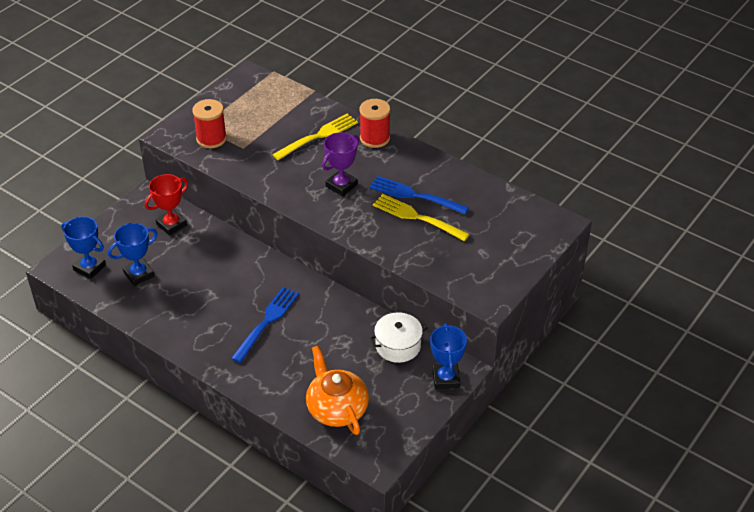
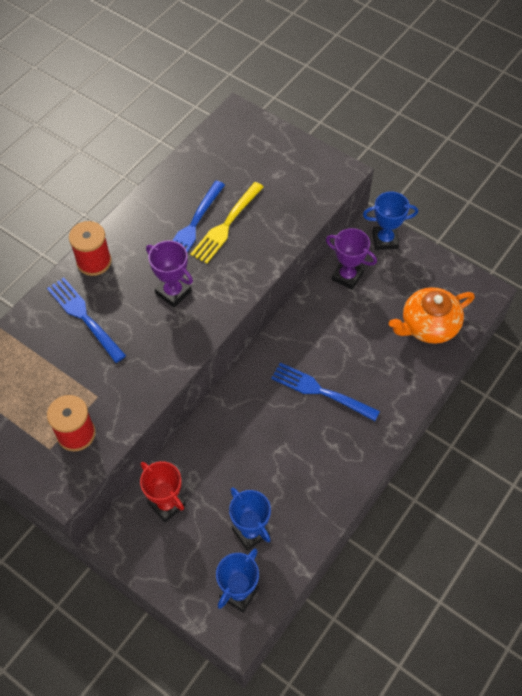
camera: 90 degrees left, 15 degrees up
yellow fork [272,114,358,160] -> blue fork [47,278,126,363]
white pot [369,312,427,363] -> purple trophy [326,228,377,290]

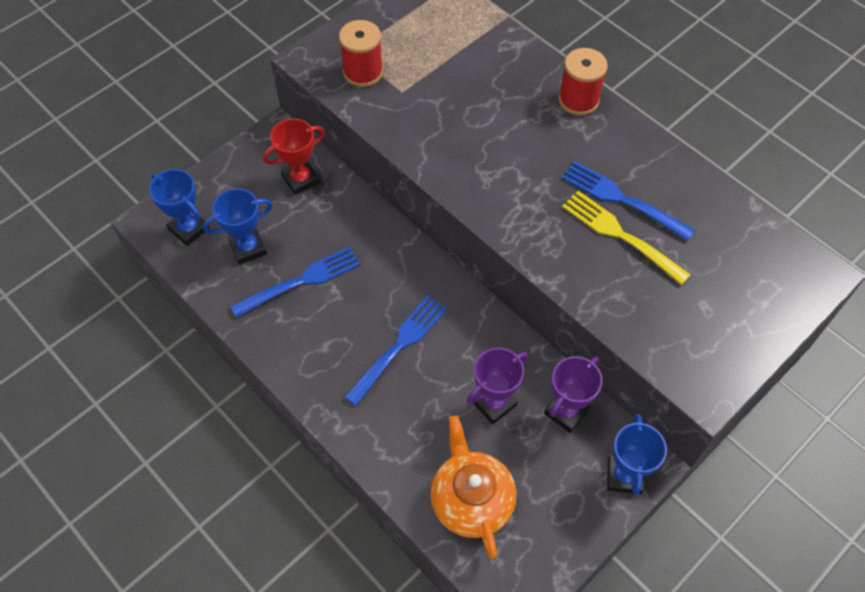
camera: 100 degrees right, 0 degrees up
blue fork [47,278,126,363] -> blue fork moved to [230,246,361,318]
purple trophy [146,240,193,308] -> purple trophy moved to [467,348,528,424]

